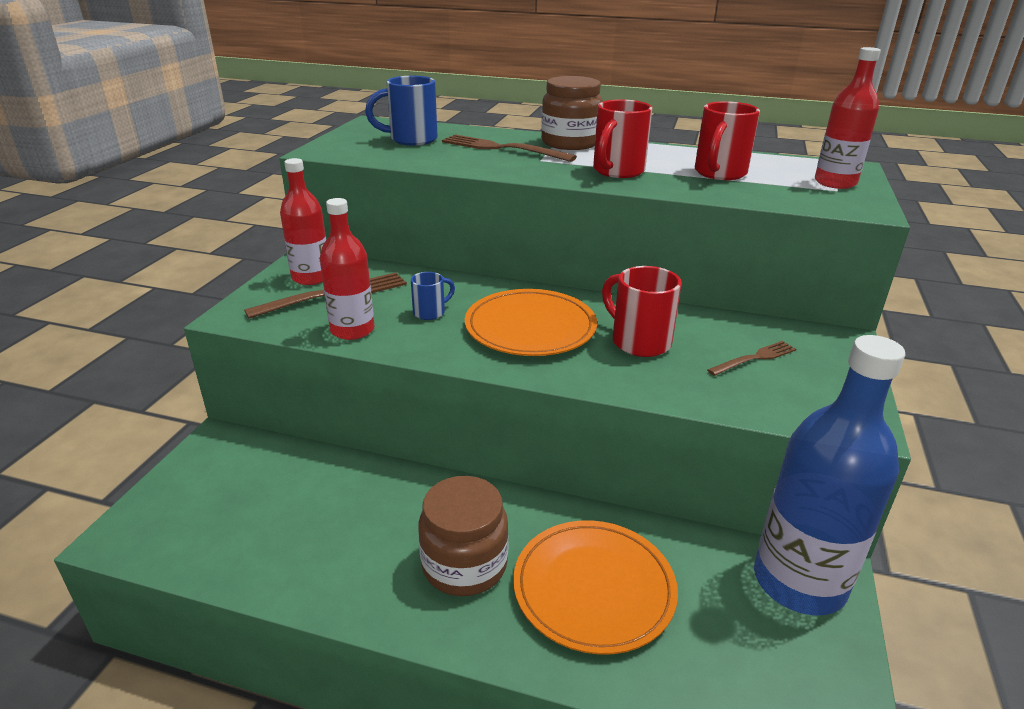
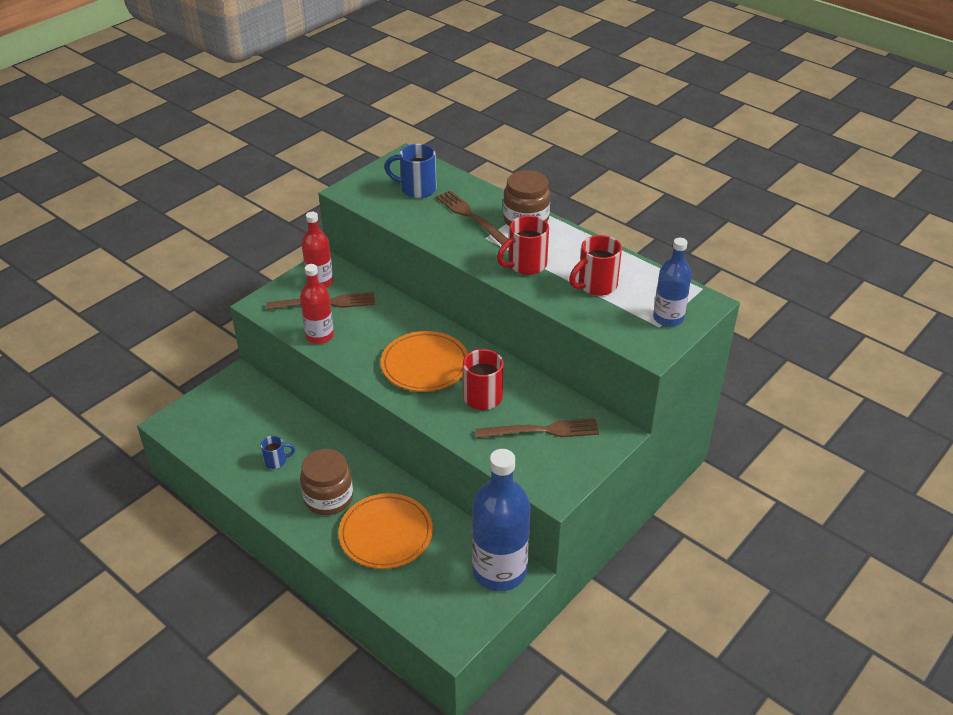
camera: 25 degrees right, 10 degrees up
blue mug [411,272,455,320] -> blue mug moved to [261,436,295,469]
brown fork [707,341,796,376] -> brown fork [476,418,599,438], size x1.68
red bottle [815,47,881,189] -> blue bottle [653,238,692,327]

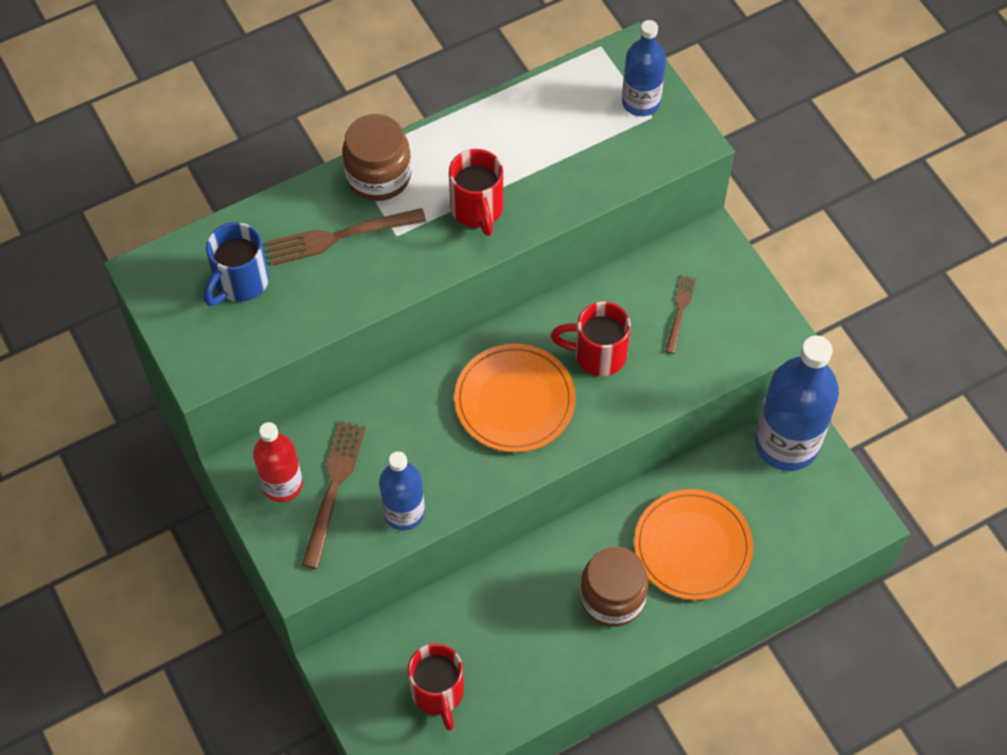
camera: 70 degrees left, 20 degrees up
blue mug [261,436,295,469] -> none
red bottle [300,264,334,344] -> blue bottle [379,451,425,530]
brown fork [476,418,599,438] -> brown fork [665,275,696,354], size x0.59
red mug [569,235,622,296] -> red mug moved to [408,643,464,731]

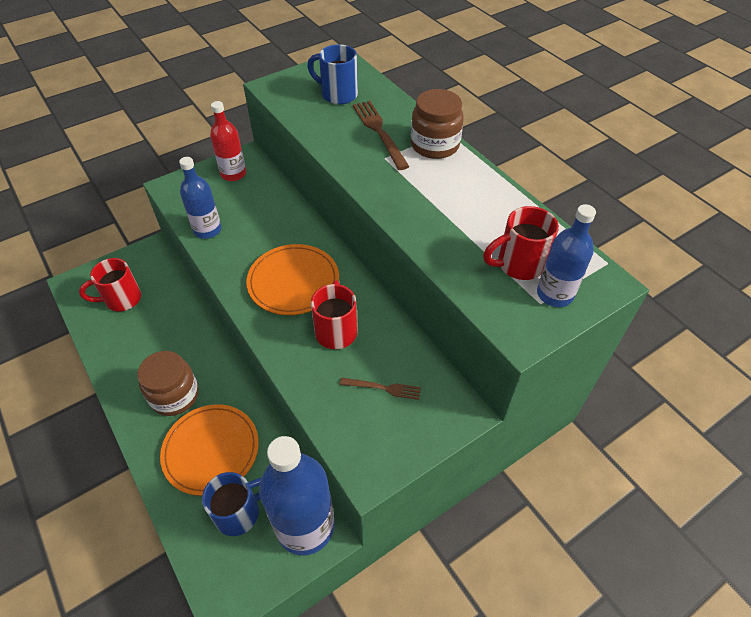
camera: 85 degrees right, 10 degrees down
brown fork [302,421,366,569] -> none
red mug [449,149,503,236] -> red mug moved to [483,206,559,280]
none -> blue mug [202,472,262,536]

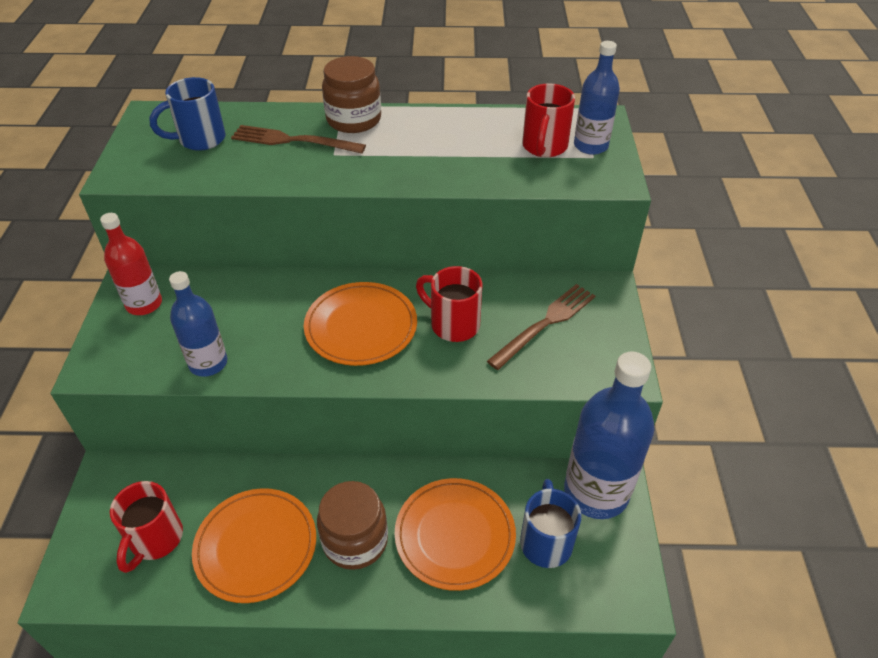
camera: 55 degrees left, 5 degrees down
brown fork [340,378,421,400] -> brown fork [487,284,595,370], size x1.68
none -> orange plate [192,488,316,603]

